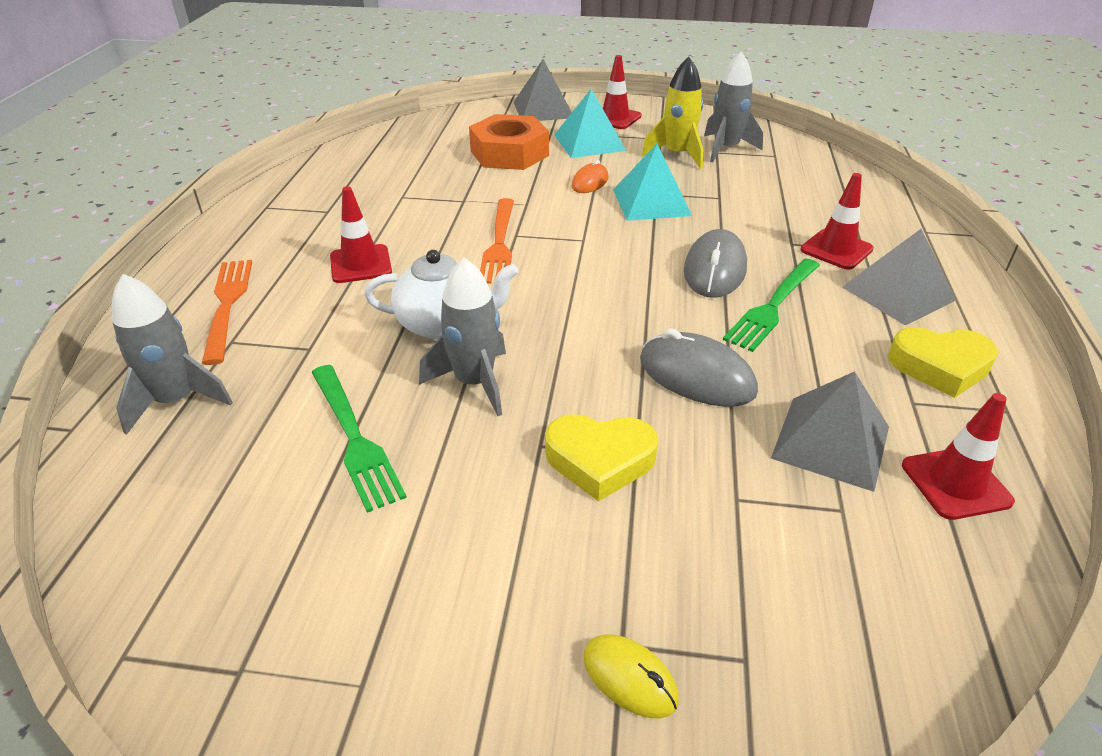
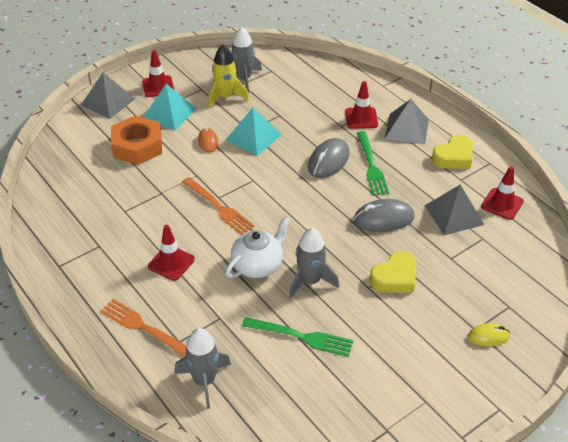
camera: 45 degrees left, 5 degrees up
grey mouse [684,229,747,298] -> grey mouse turned 60 degrees clockwise [308,138,350,178]

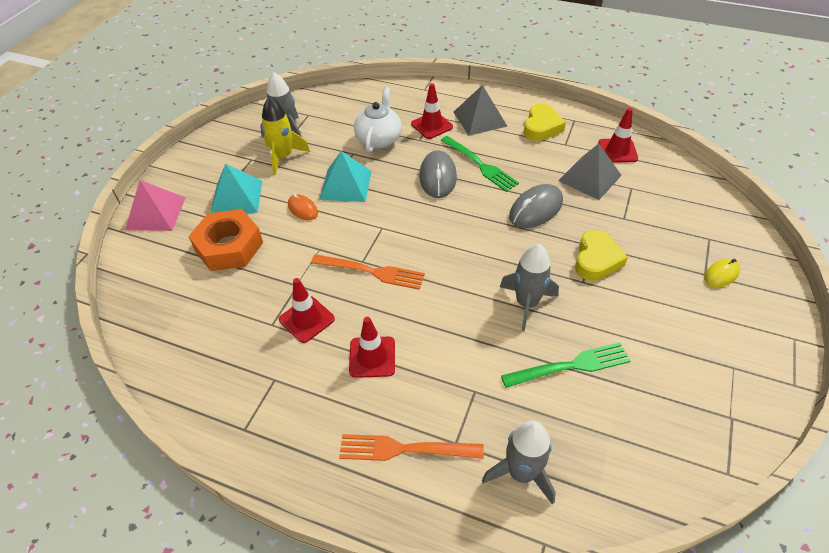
camera: 30 degrees left, 5 degrees up
grey pyramid [81,73,135,119] -> pink pyramid [125,180,186,231]
red traffic cone [142,50,174,97] -> red traffic cone moved to [279,278,335,343]
white teapot [226,216,291,278] -> white teapot moved to [354,87,402,153]

